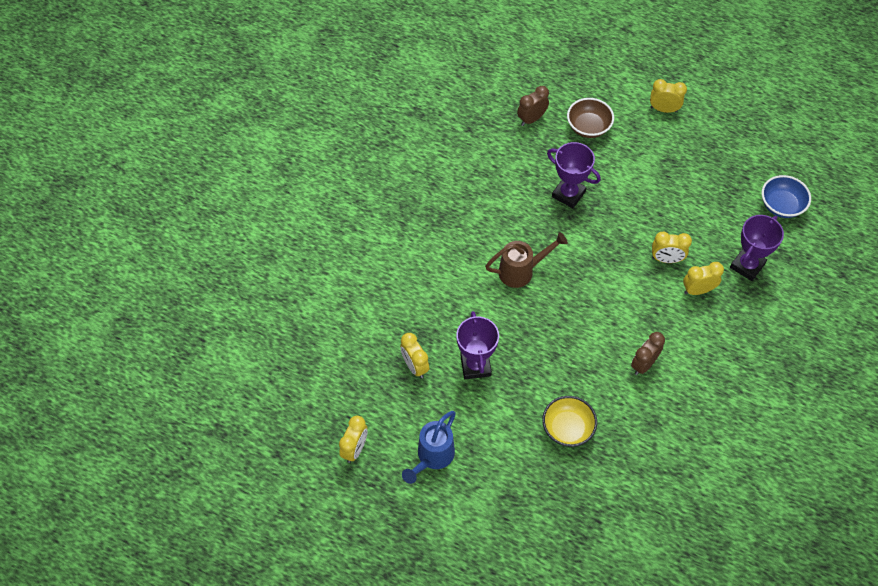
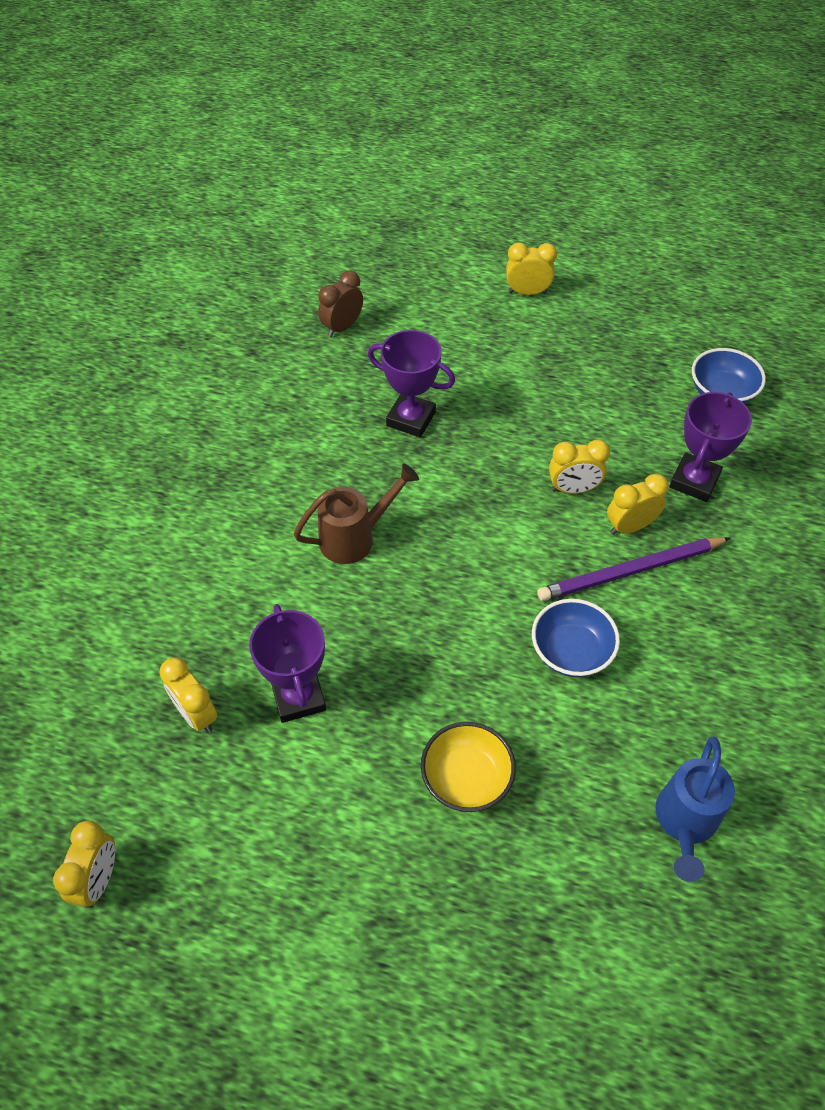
camera: 10 degrees left, 5 degrees down
blue watering can [402,411,456,484] -> blue watering can moved to [656,736,735,882]
brown bowl [567,98,614,138] -> none
brown clock [631,332,665,375] -> blue bowl [532,599,620,677]
none -> purple pencil [537,537,730,601]

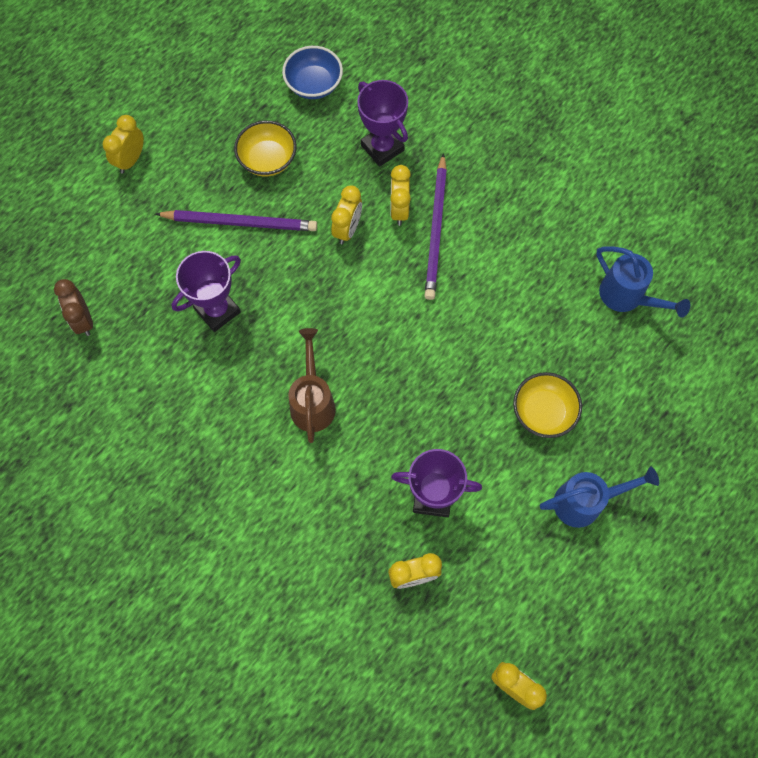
camera: 65 degrees left, 15 degrees up
blue bowl [532,599,620,677] -> none
none -> purple pencil [156,210,317,231]
none -> yellow bowl [234,121,297,176]
none -> blue watering can [540,467,659,528]

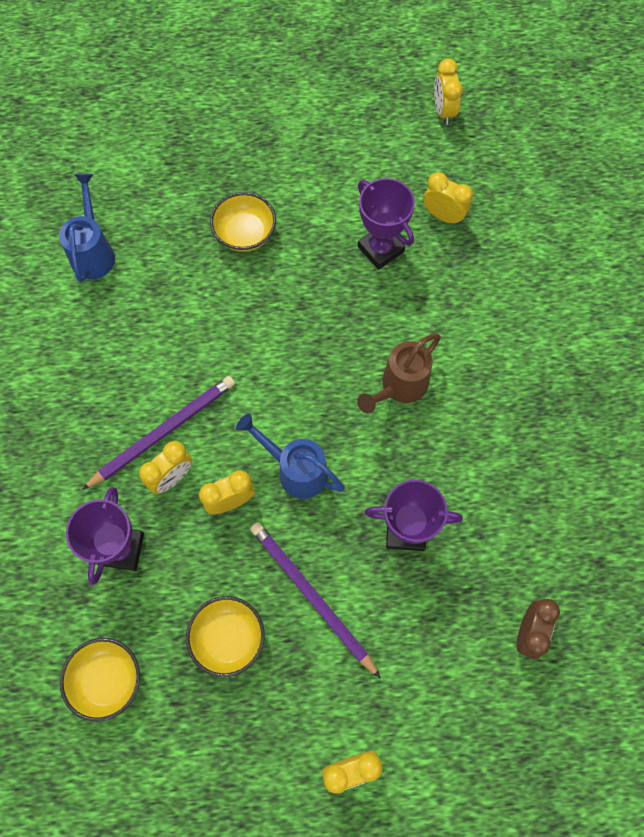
camera: 135 degrees left, 0 degrees up
blue bowl [282,46,343,99] -> yellow bowl [60,638,140,722]
blue watering can [540,467,659,528] -> blue watering can moved to [236,413,345,499]

